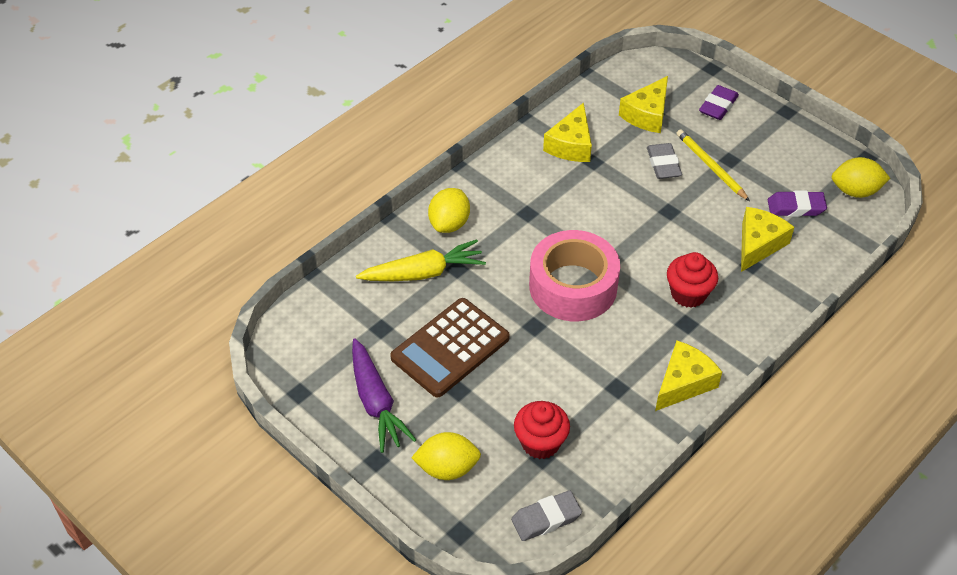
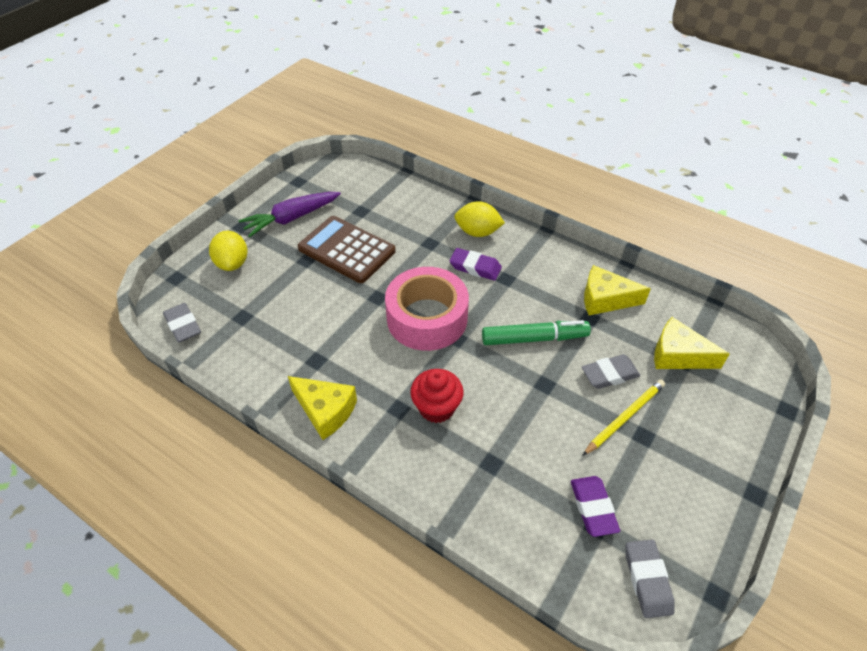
camera: 80 degrees right, 0 degrees up
yellow carrot [356,239,486,281] -> none
red cupcake [514,401,570,459] -> none
purple eraser [699,85,739,120] -> purple eraser moved to [449,248,502,281]
yellow cheese [741,207,794,272] -> none
yellow lemon [832,157,890,198] -> grey eraser [626,539,675,618]
none -> green marker [482,320,591,345]

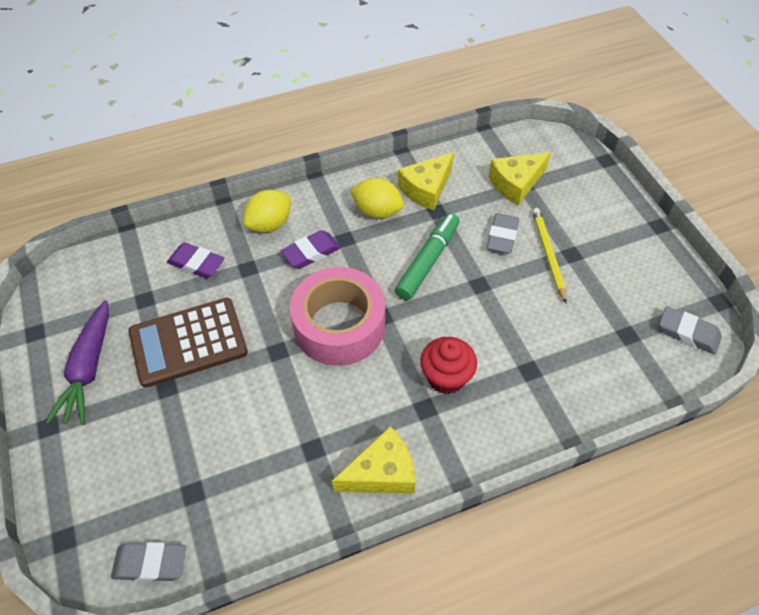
camera: 55 degrees left, 5 degrees up
yellow lemon [209,231,248,271] -> yellow lemon moved to [350,178,404,219]
purple eraser [571,476,620,537] -> purple eraser moved to [167,242,224,278]

